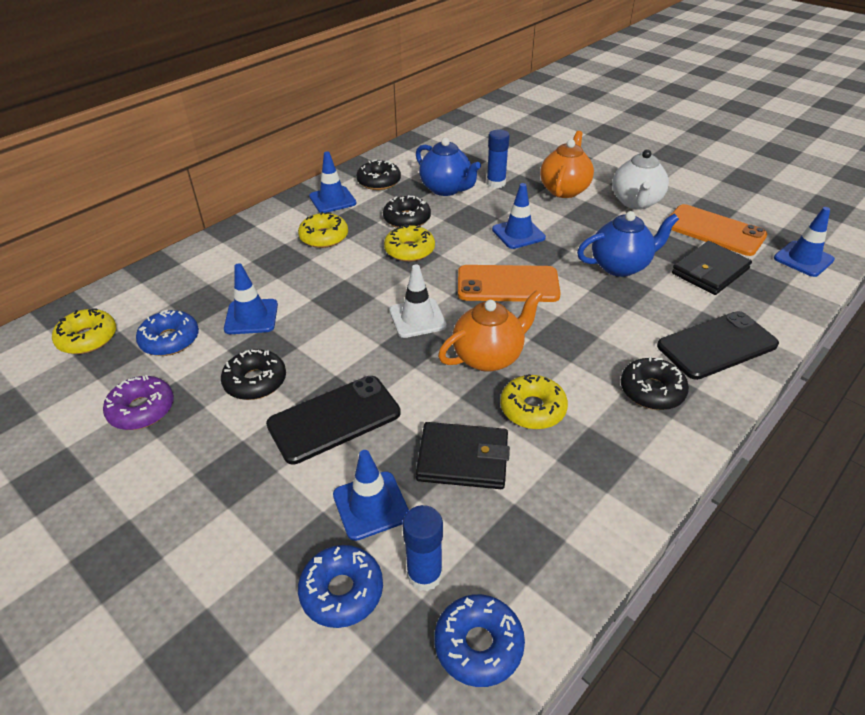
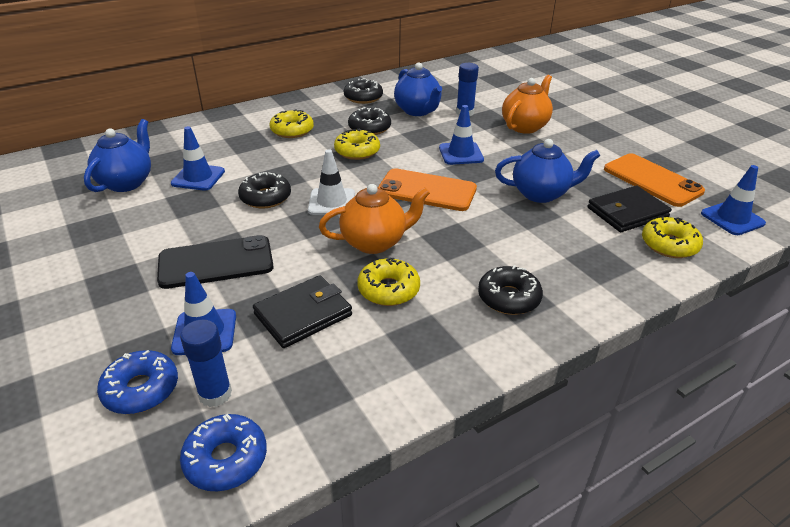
camera: 15 degrees right, 5 degrees down
yellow donut [52,308,116,354] -> yellow donut moved to [642,216,703,258]
purple donut [103,375,174,430] -> none
blue donut [136,310,199,356] -> blue teapot [84,119,151,192]
black donut [221,349,286,400] -> black donut moved to [238,172,291,208]
blue traffic cone [309,151,357,213] -> none
black wallet [416,422,510,489] -> black wallet turned 60 degrees counterclockwise [253,275,352,348]
white teapot [612,149,669,210] -> none
black phone [657,311,779,380] -> none

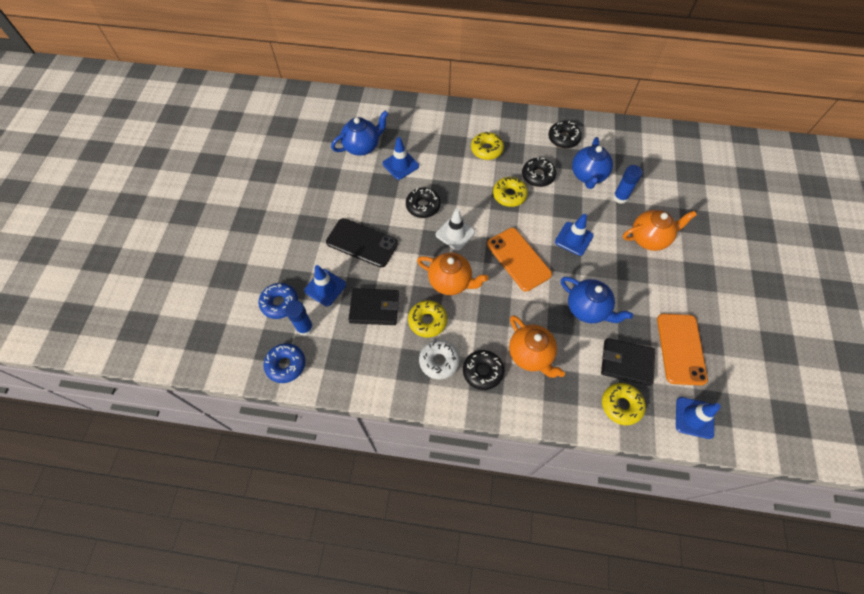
camera: 40 degrees right, 25 degrees up
none -> white donut [419,340,460,379]
none -> orange teapot [509,315,565,378]

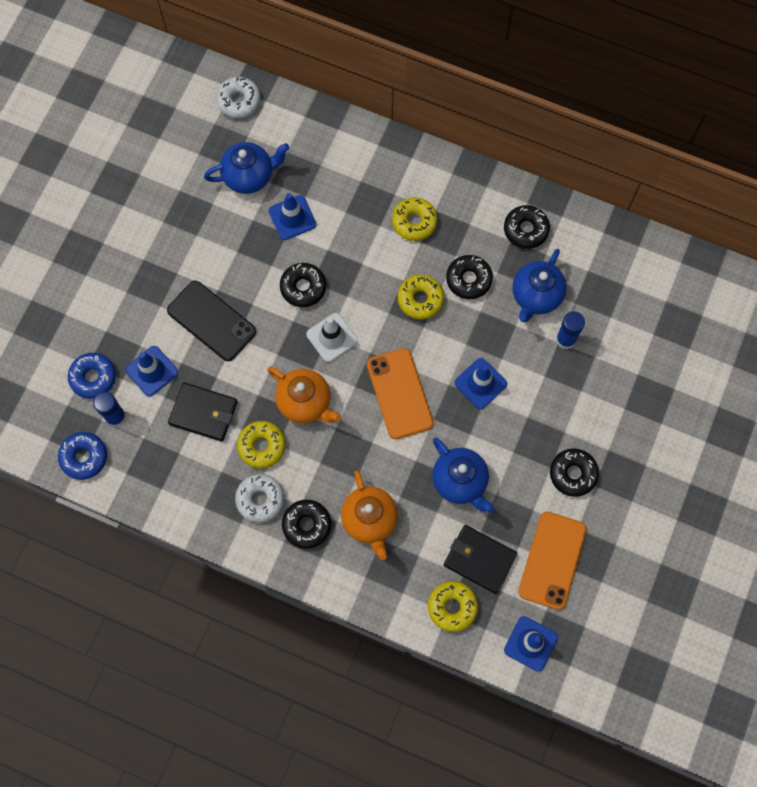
camera: 15 degrees right, 10 degrees up
orange teapot [623,210,697,251] -> none
none -> white donut [216,77,261,118]
none -> black donut [550,448,599,497]

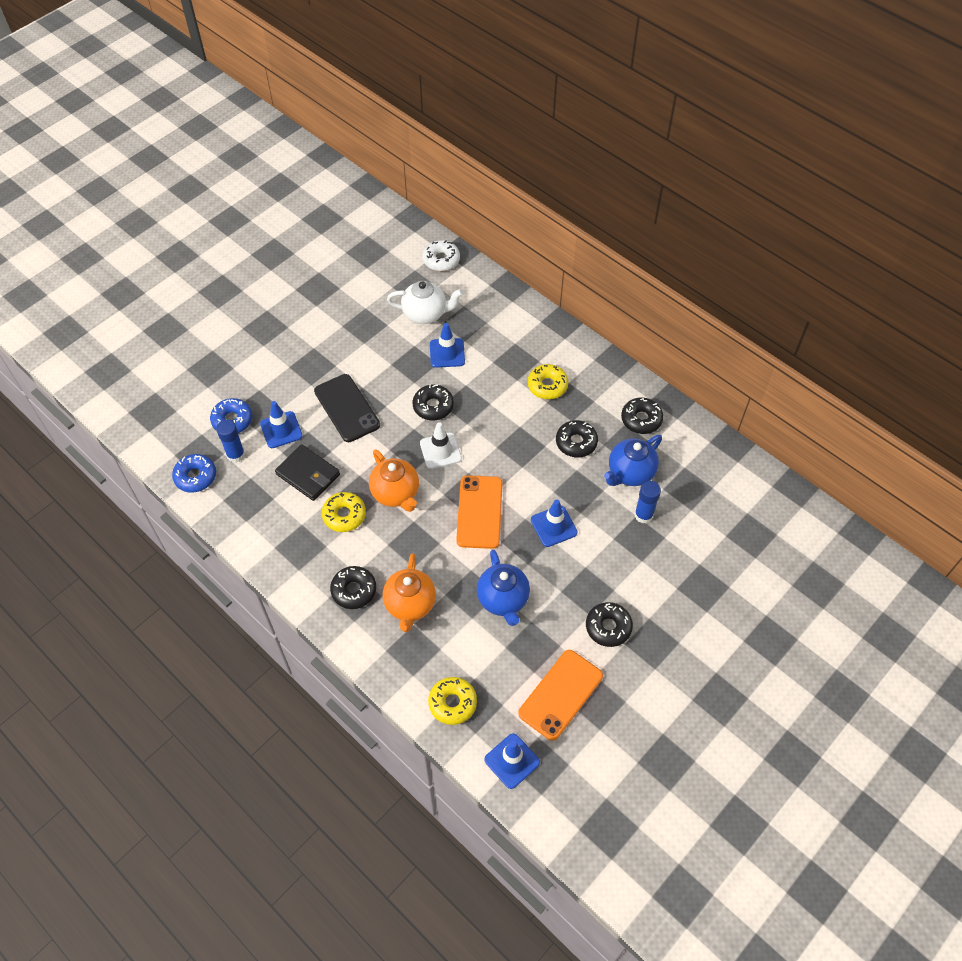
camera: 20 degrees right, 15 degrees down
blue teapot [204,142,290,194] -> white teapot [387,281,463,324]
white donut [235,474,284,523] -> none
yellow donut [398,275,444,319] -> none
black wallet [444,525,517,594] -> none

